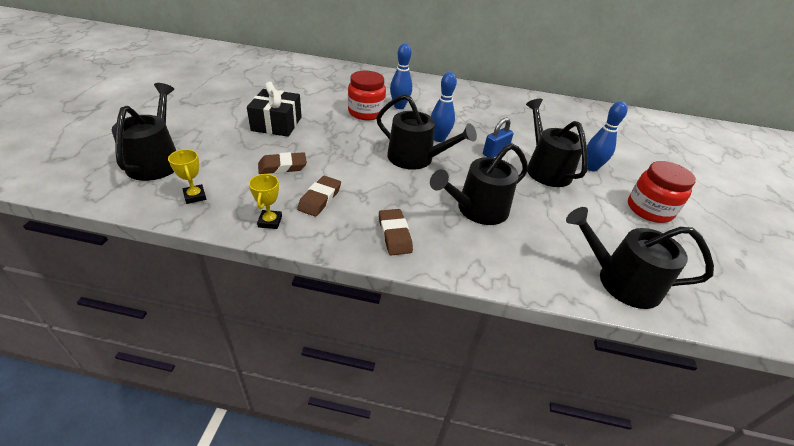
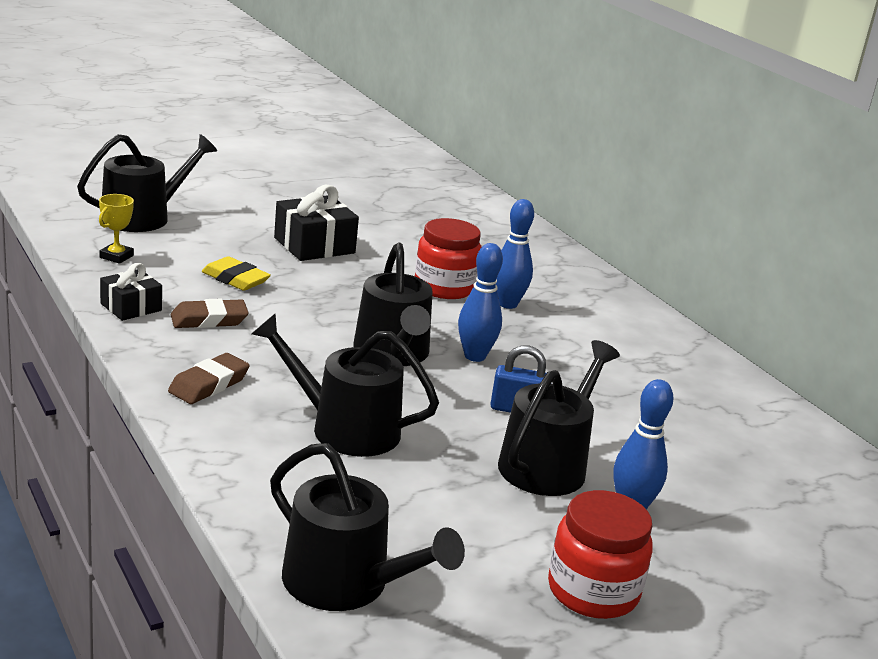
camera: 50 degrees right, 15 degrees down
yellow trophy [249,174,282,229] -> black gift [100,263,162,321]
brown eraser [258,152,307,174] -> yellow eraser [202,256,271,291]
black watering can [566,207,714,309] -> black watering can turned 150 degrees clockwise [270,443,465,611]

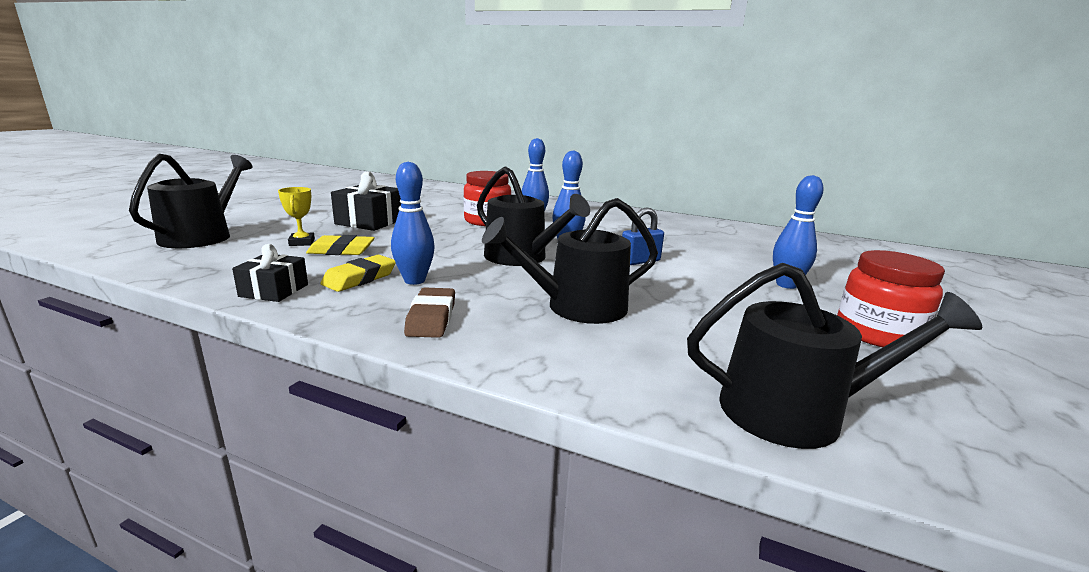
camera: 35 degrees left, 5 degrees down
yellow trophy [99,194,134,264] -> yellow trophy moved to [278,187,315,246]
brown eraser [171,299,249,328] -> yellow eraser [320,255,396,292]
black watering can [498,340,620,496] -> none
none -> blue bowling pin [391,162,435,285]

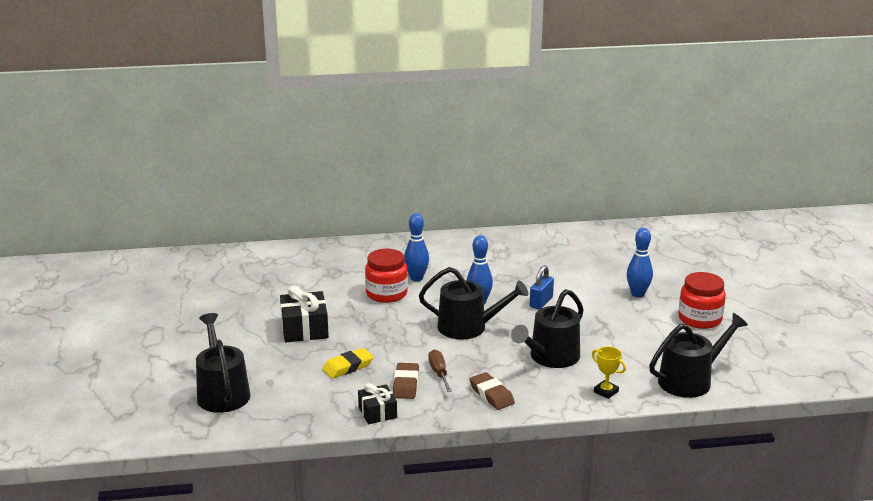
camera: 30 degrees left, 5 degrees up
yellow trophy [278,187,315,246] -> yellow trophy moved to [592,347,626,399]
yellow eraser [320,255,396,292] -> brown eraser [393,363,419,399]
blue bowling pin [391,162,435,285] -> brown screwdriver [428,349,452,392]

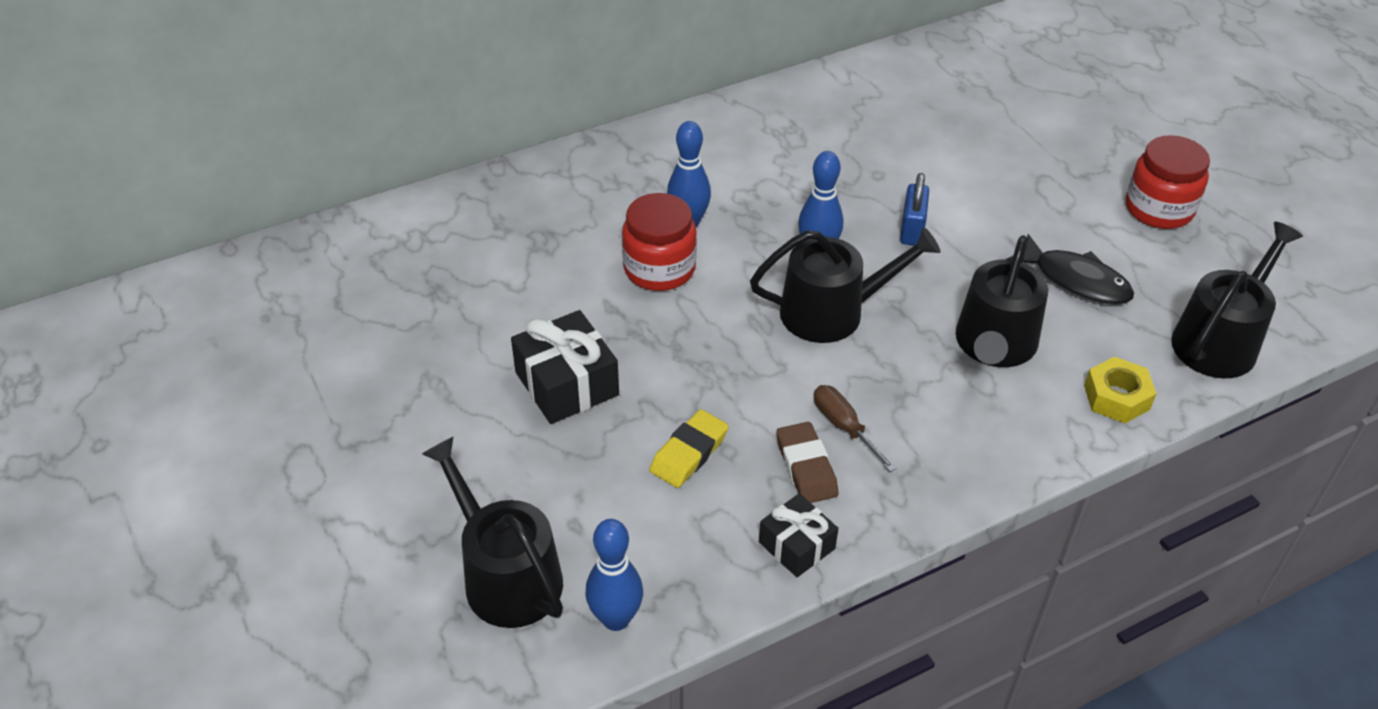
camera: 20 degrees left, 20 degrees up
brown eraser [469,372,515,410] -> none
yellow trophy [592,347,626,399] -> yellow nut [1084,356,1156,423]
blue bowling pin [627,228,653,297] -> blue bowling pin moved to [585,519,643,631]
none -> black fish [1006,234,1134,305]

